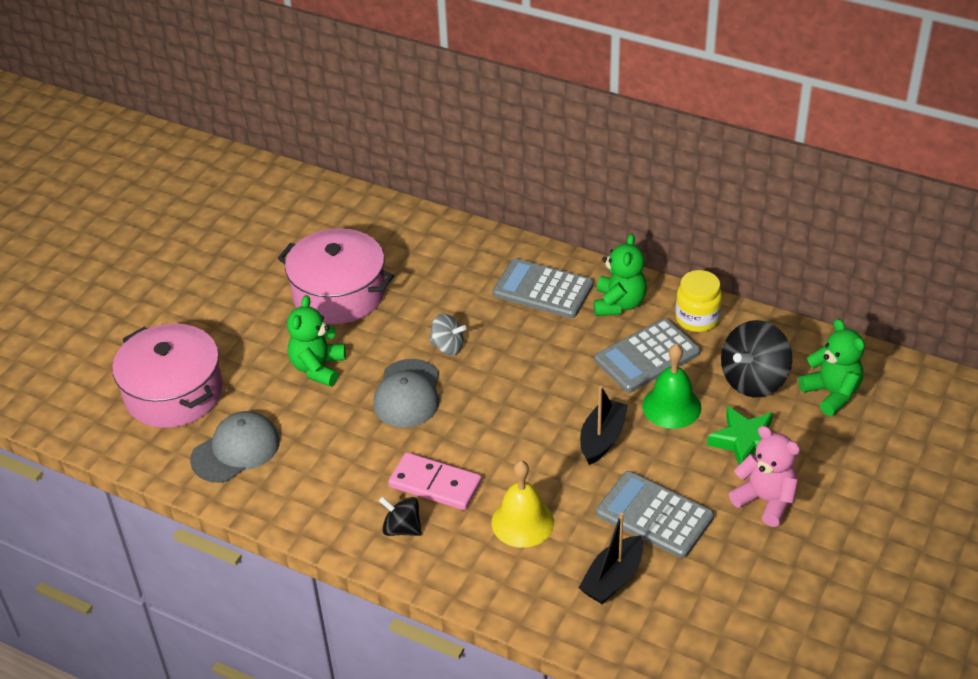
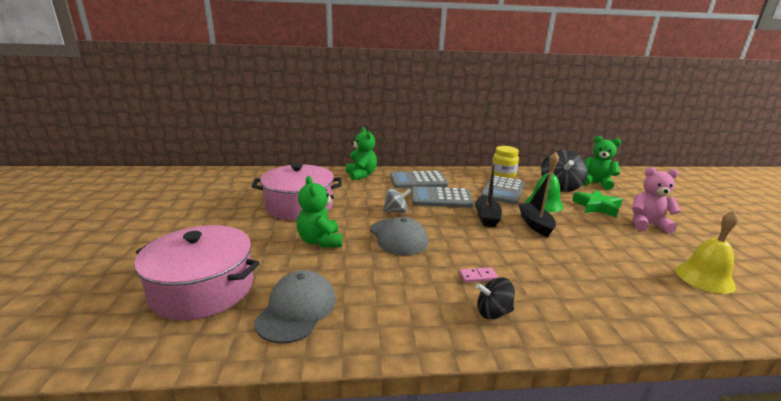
camera: 35 degrees left, 20 degrees down
pink domino [388,452,482,510] -> pink domino [459,267,499,283], size x0.50
yellow bell [491,460,554,548] -> yellow bell moved to [675,211,739,294]
black boat [579,512,643,604] -> black boat moved to [475,162,502,227]
green teddy bear [594,234,647,316] -> green teddy bear moved to [346,127,377,180]
grey calculator [596,471,714,558] -> grey calculator moved to [411,186,474,208]

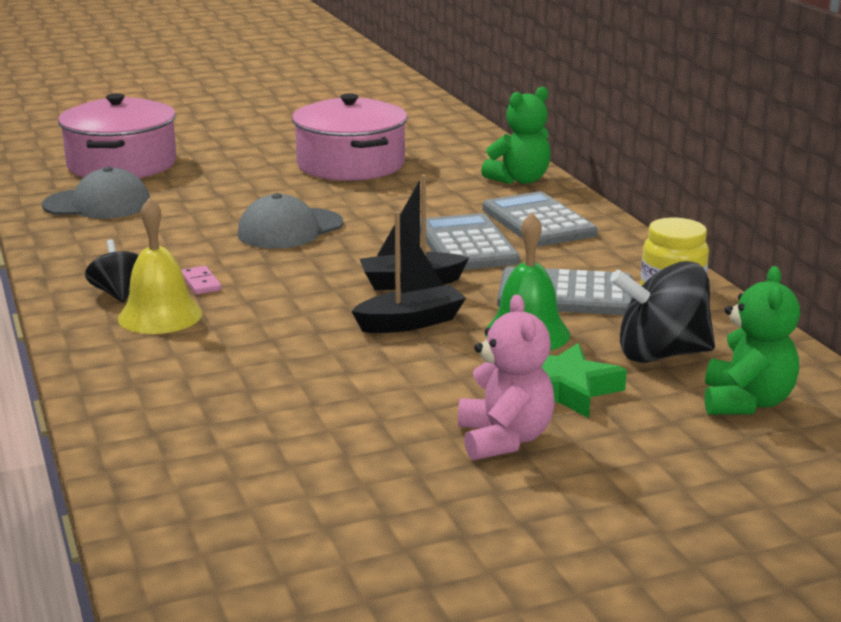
camera: 75 degrees right, 0 degrees up
green teddy bear [297,176,342,248] -> none
grey spinning top [383,188,411,213] -> none
yellow bell [675,211,739,294] -> yellow bell moved to [118,197,202,334]

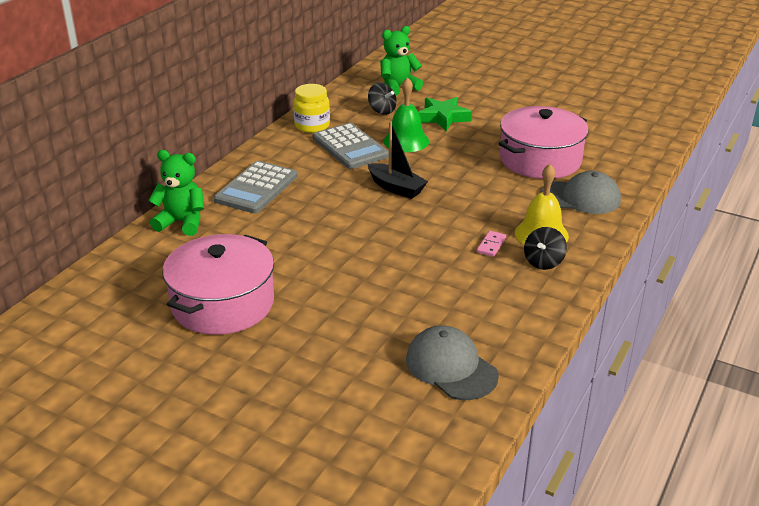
camera: 130 degrees left, 10 degrees up
pink pot [58,93,176,178] -> pink pot moved to [498,106,589,179]
grey cap [237,193,343,249] -> grey cap moved to [540,171,621,214]
black boat [351,211,466,333] -> none
grey calculator [420,213,520,270] -> none
pink teddy bear [458,294,555,460] -> none
black spinning top [610,261,715,363] -> black spinning top [368,83,397,115], size x0.58

